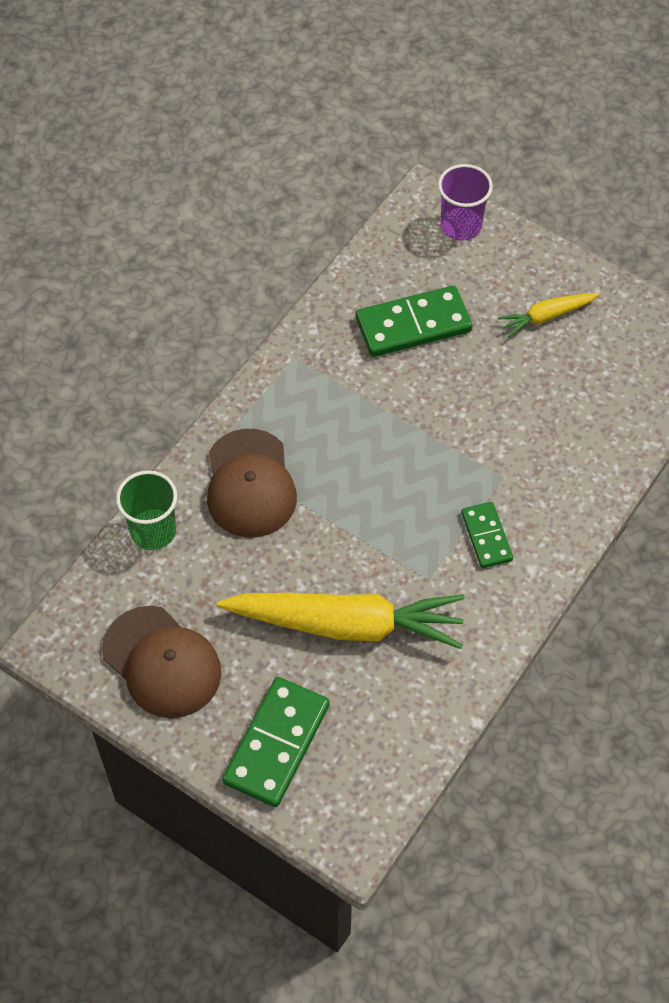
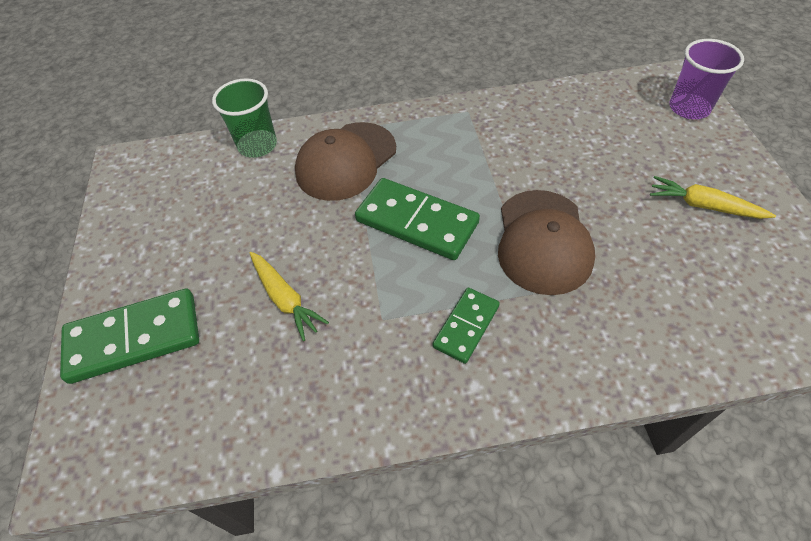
camera: 50 degrees right, 5 degrees down
brown cap [102,606,221,718] -> brown cap moved to [498,190,595,295]
yellow carrot [217,593,465,649] -> yellow carrot [250,252,329,341], size x0.49
green domino [356,286,472,357] -> green domino moved to [355,178,480,260]

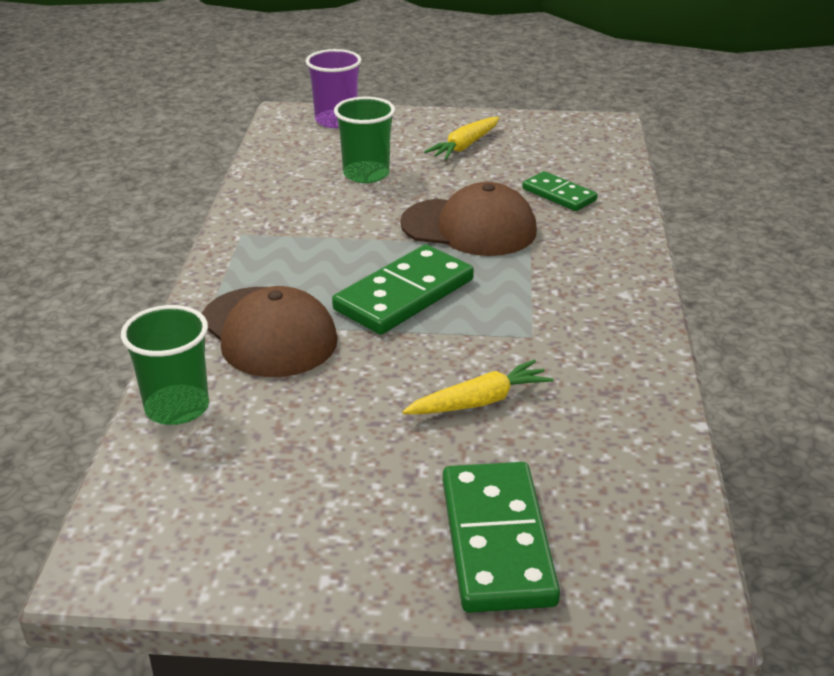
camera: 80 degrees left, 20 degrees down
green domino [432,288,500,364] -> green domino moved to [522,171,597,211]
none -> green cup [334,97,395,183]

